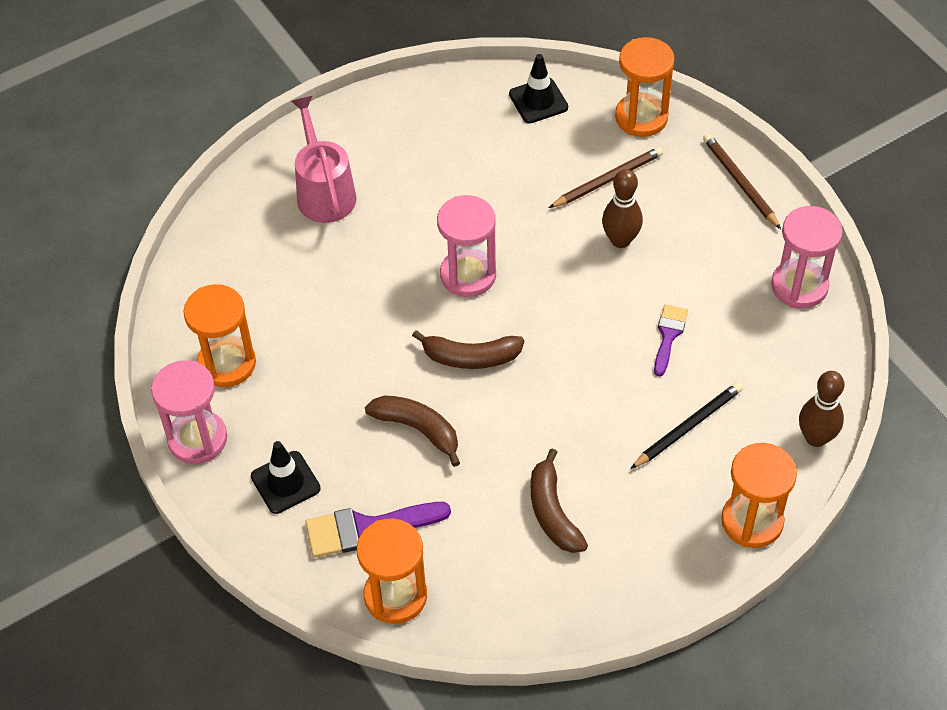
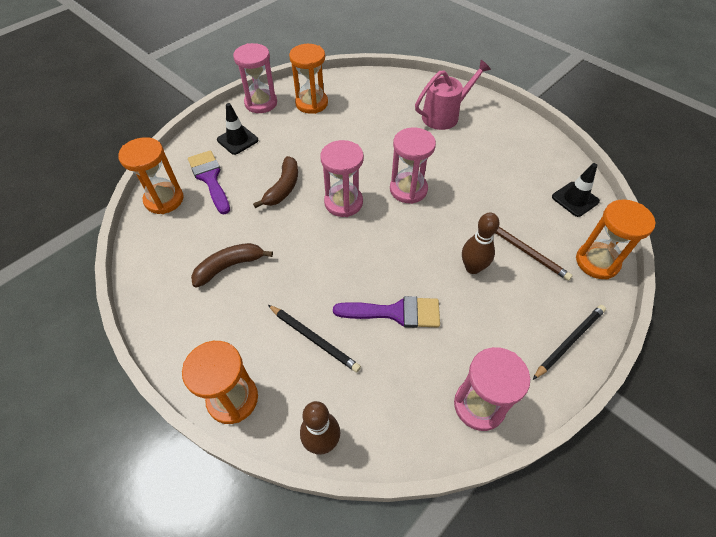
camera: 75 degrees right, 0 degrees up
brown banana [412,330,524,369] -> pink hourglass [320,140,364,217]
purple brush [654,304,688,376] -> purple brush [333,296,440,328], size x1.60
brown pencil [703,134,781,229] -> black pencil [533,305,606,380]

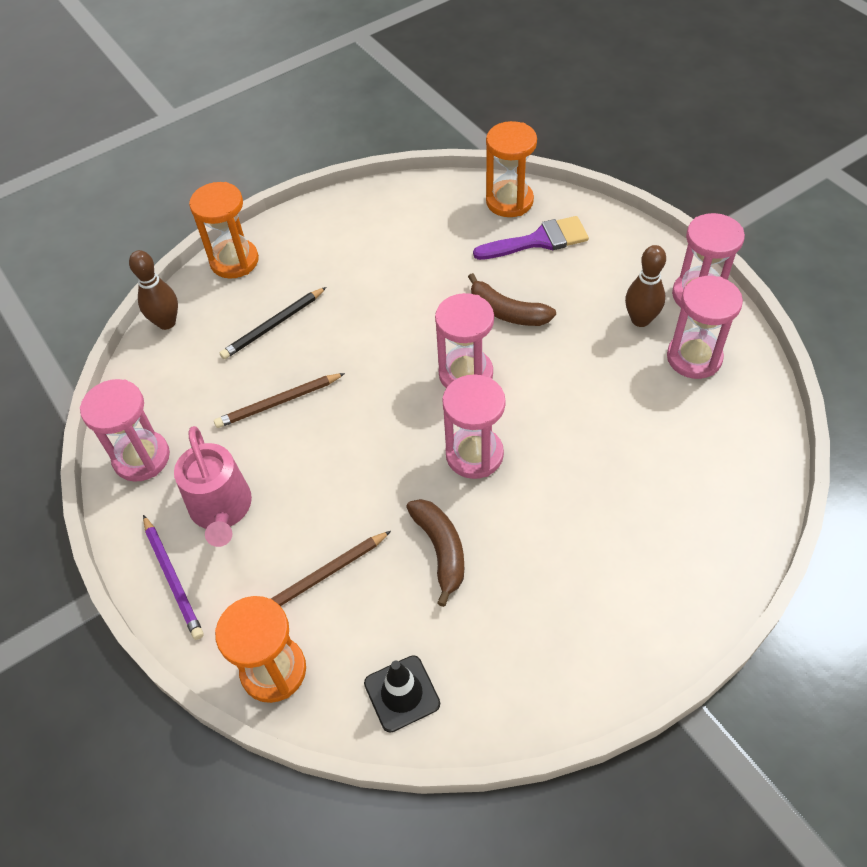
camera: 105 degrees right, 0 degrees up
brown banana [191,243,273,288] -> brown banana moved to [406,499,464,607]
black traffic cone [217,103,259,155] -> none
orange hourglass [289,44,328,114] -> pink hourglass [667,276,743,379]
purple brush [333,296,440,328] -> brown pencil [214,373,345,428]
pink watering can [415,60,491,130] -> pink watering can moved to [174,426,252,547]
brown bowling pin [462,213,500,274] -> brown bowling pin moved to [625,245,666,327]
black pencil [533,305,606,380] -> purple pencil [143,515,204,640]

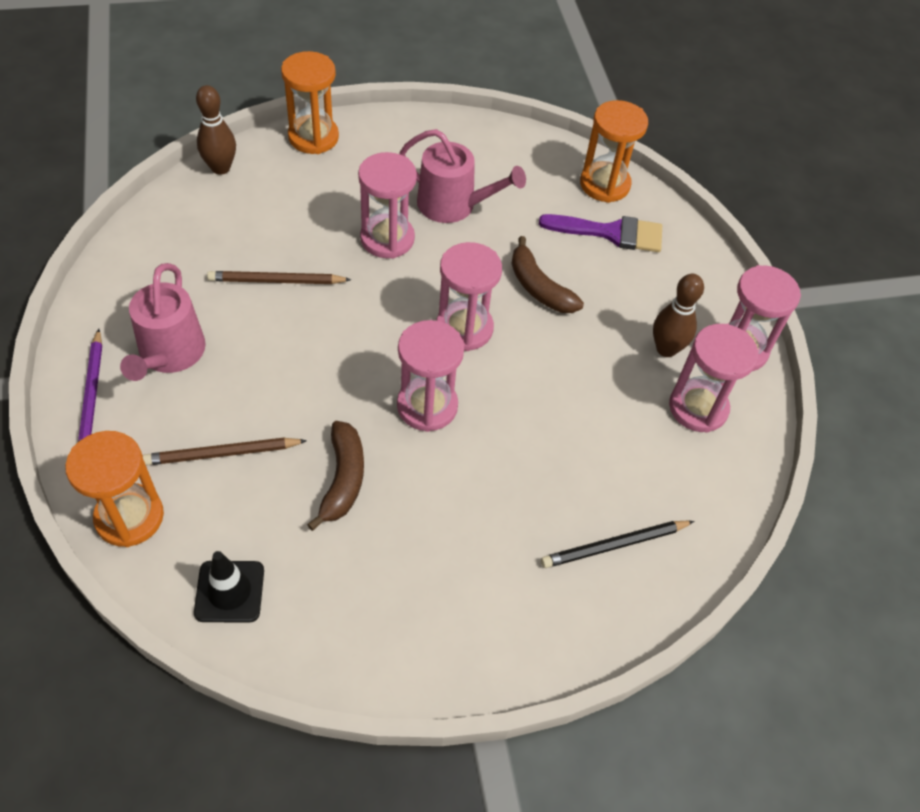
camera: 15 degrees right, 0 degrees up
pink hourglass [80,379,170,482] -> pink hourglass moved to [358,152,417,259]
black pencil [220,287,326,359] -> black pencil moved to [541,521,694,568]
none -> pink watering can [399,129,526,223]

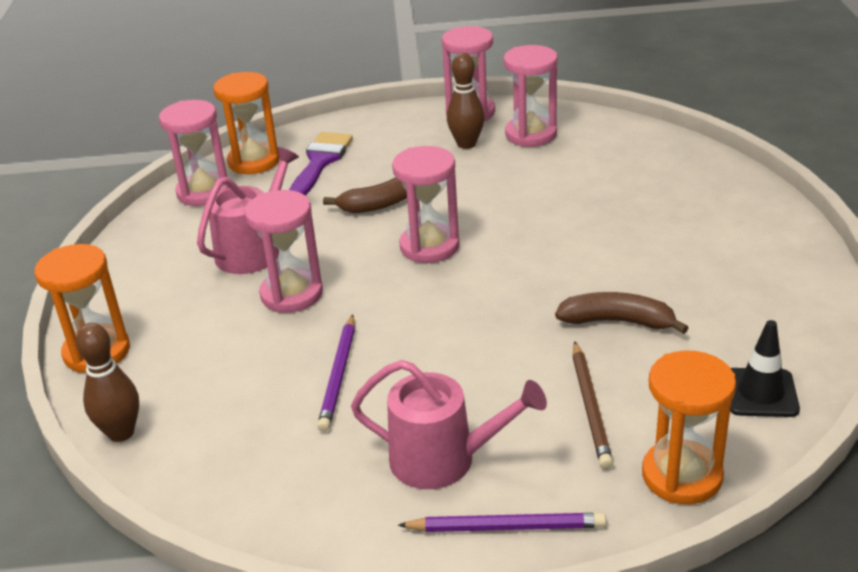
camera: 75 degrees left, 20 degrees down
brown pencil [207,271,351,284] -> purple pencil [317,314,355,432]
pink hourglass [397,320,464,432] -> pink hourglass moved to [159,100,230,206]
black pencil [541,521,694,568] -> none

